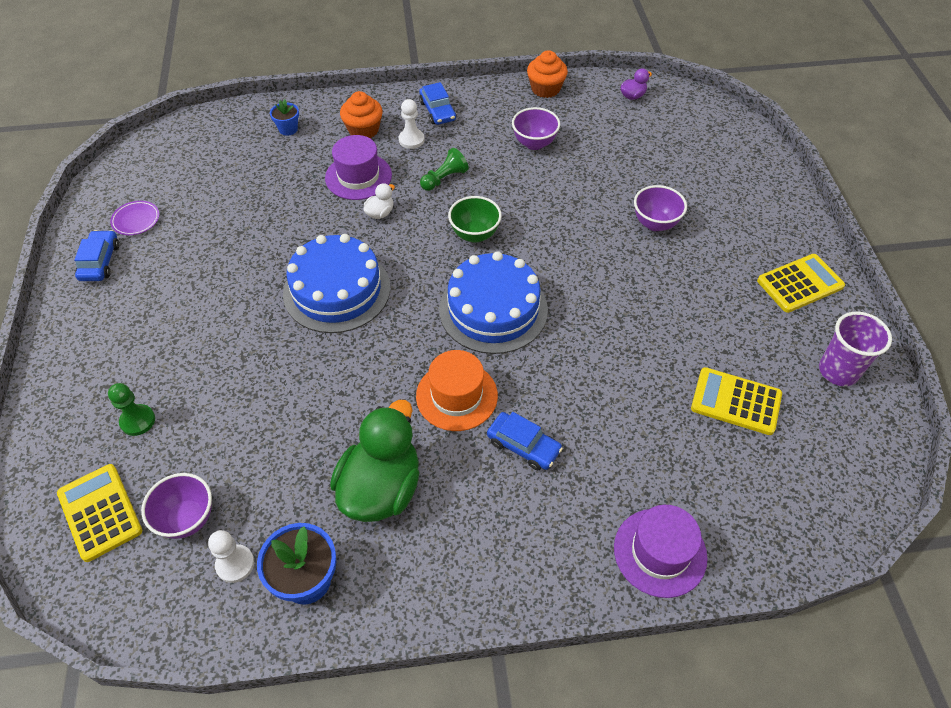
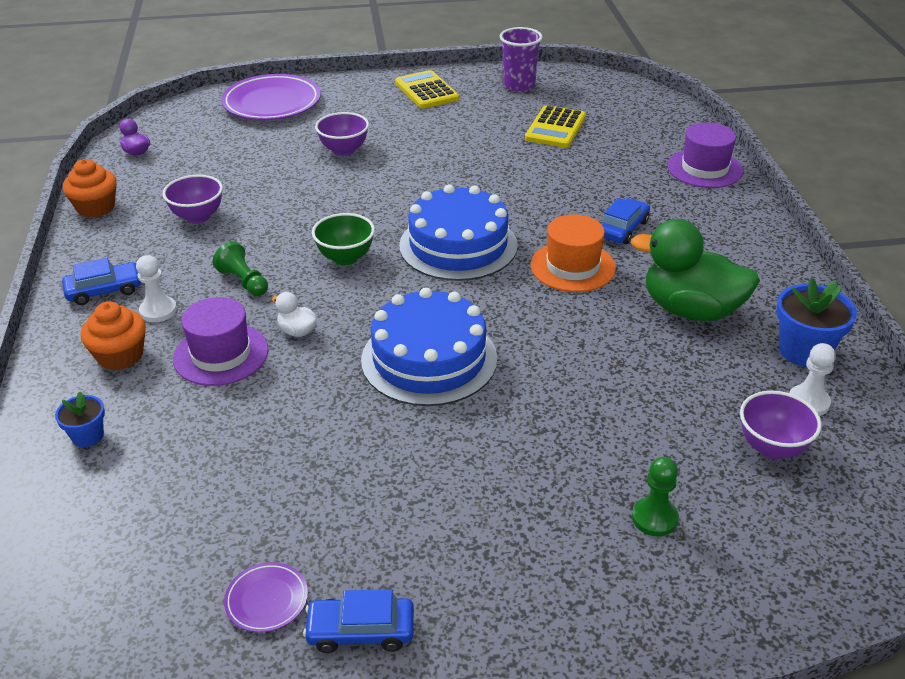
camera: 90 degrees left, 15 degrees down
yellow calculator [57,464,142,562] -> none
none -> purple plate [221,74,321,120]

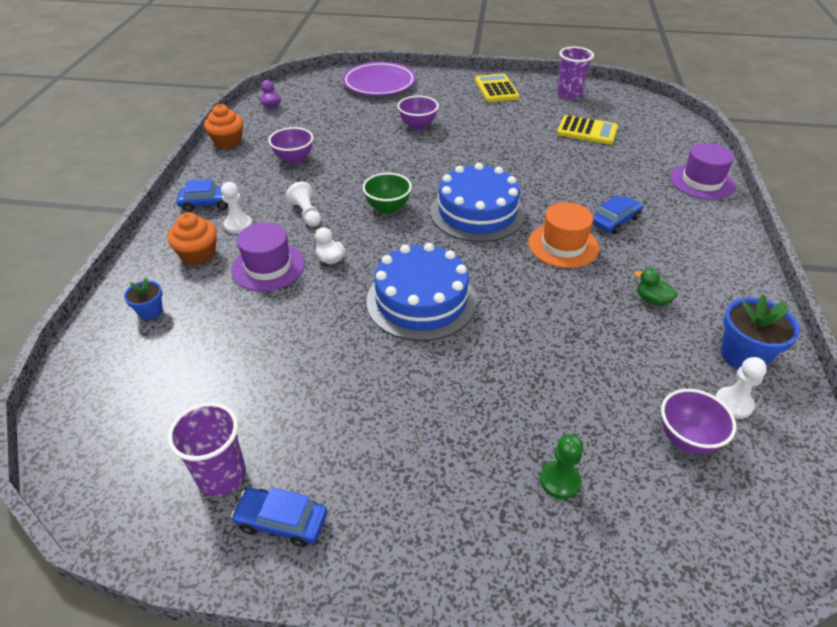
camera: 15 degrees right, 5 degrees up
green pawn [213,241,268,296] -> white pawn [286,182,321,227]
purple plate [224,562,308,633] -> purple cup [168,403,246,496]
yellow calculator [525,105,586,148] -> yellow calculator turned 105 degrees counterclockwise [557,115,618,145]
green duck [631,219,760,321] -> green duck [634,268,678,306], size x0.42

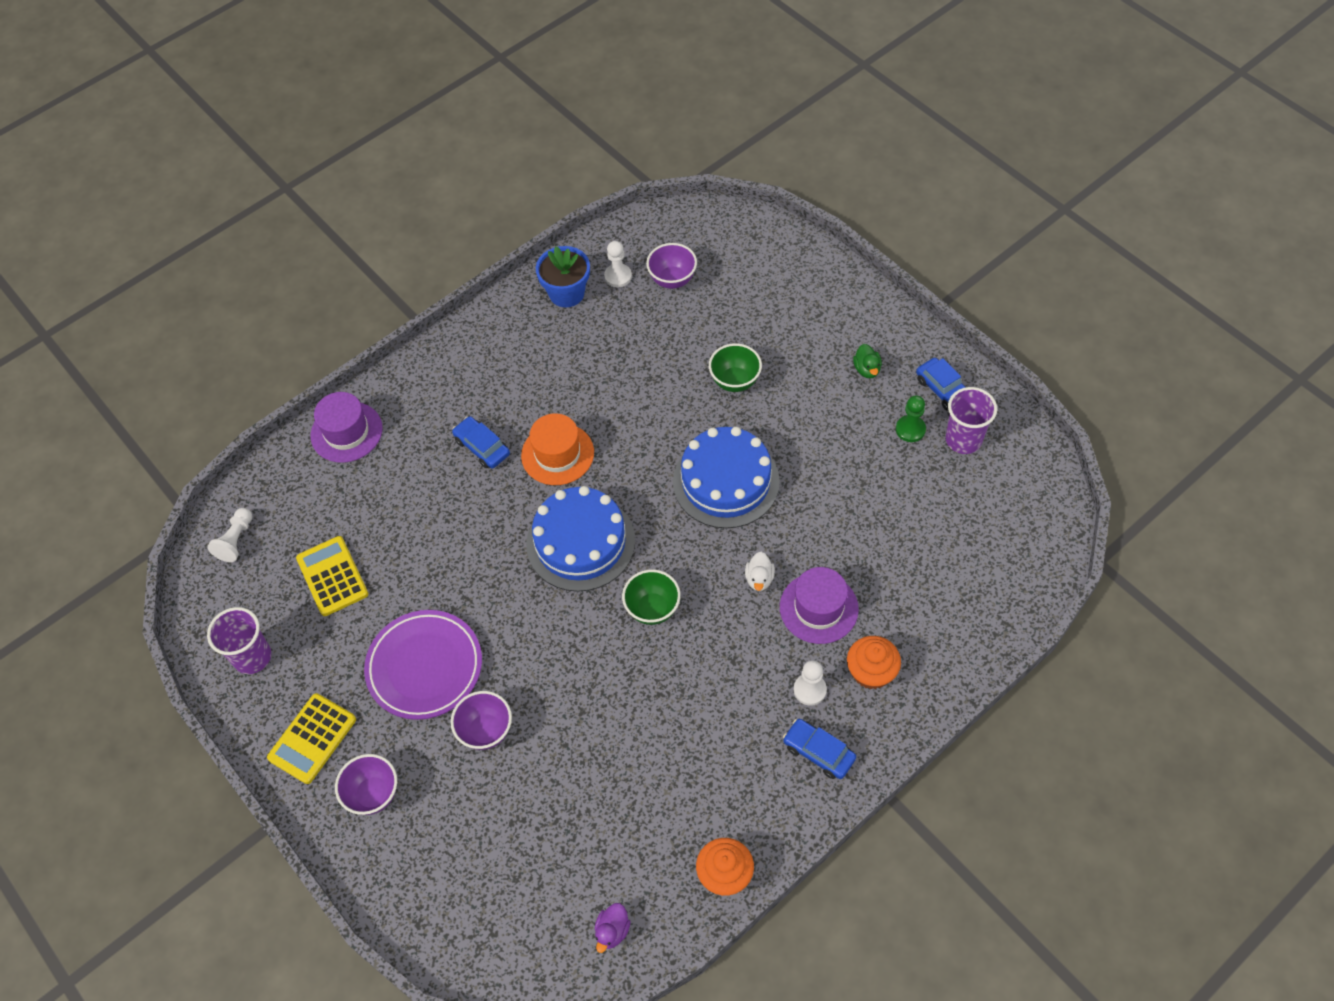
camera: 135 degrees left, 15 degrees up
blue flower pot [124,278,163,320] -> none
purple bowl [268,127,313,164] -> purple bowl moved to [335,754,397,815]
white pawn [286,182,321,227] -> white pawn moved to [207,508,253,562]
purple plate [342,62,416,96] -> purple plate moved to [364,610,482,720]
green pawn [540,434,583,499] -> green pawn moved to [896,395,926,442]
blue car [593,195,643,234] -> blue car turned 45 degrees clockwise [452,416,510,468]
green duck [634,268,678,306] -> green duck moved to [853,344,882,378]
none -> green bowl [709,343,762,392]

